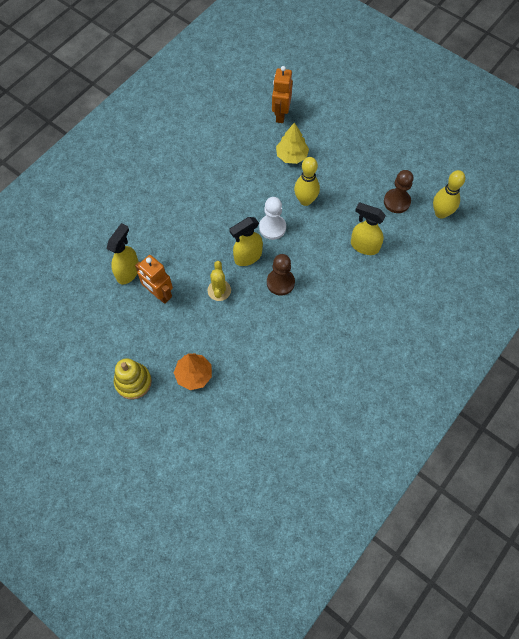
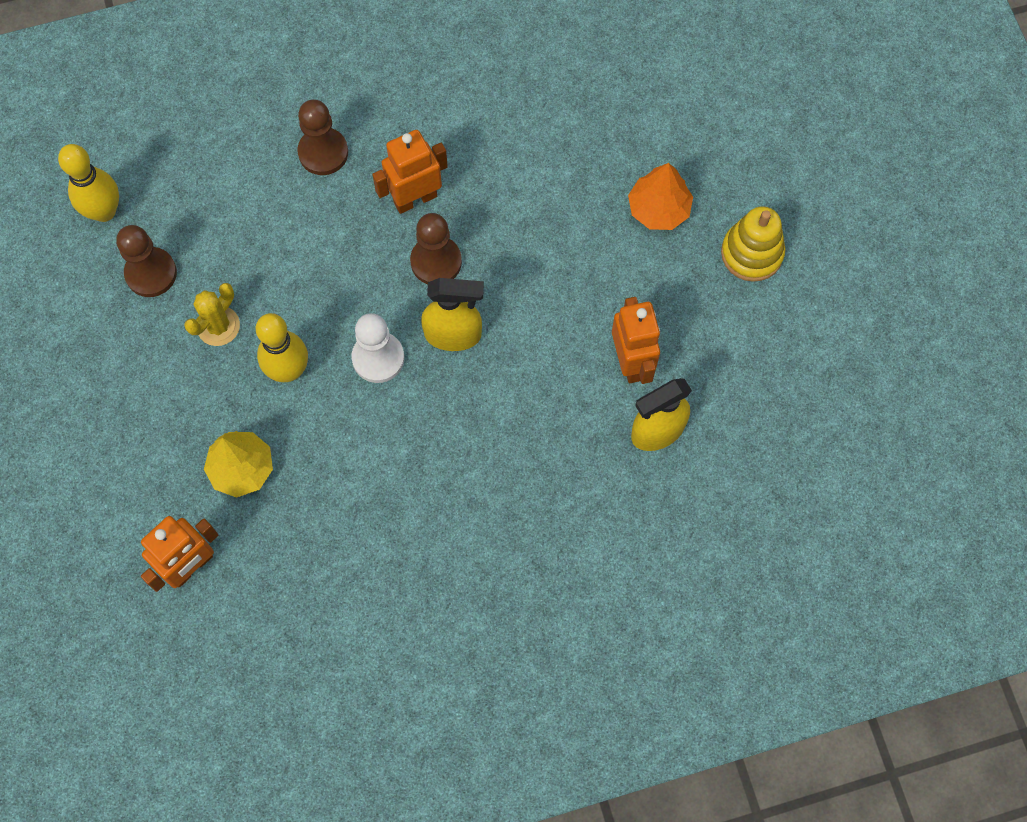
camera: 145 degrees left, 5 degrees up
yellow cactus [208,261,231,301] -> yellow cactus moved to [184,283,240,346]
yellow spray bottle [351,203,386,255] -> none
none -> brown pawn [298,99,348,175]
none -> orange robot [372,130,448,214]

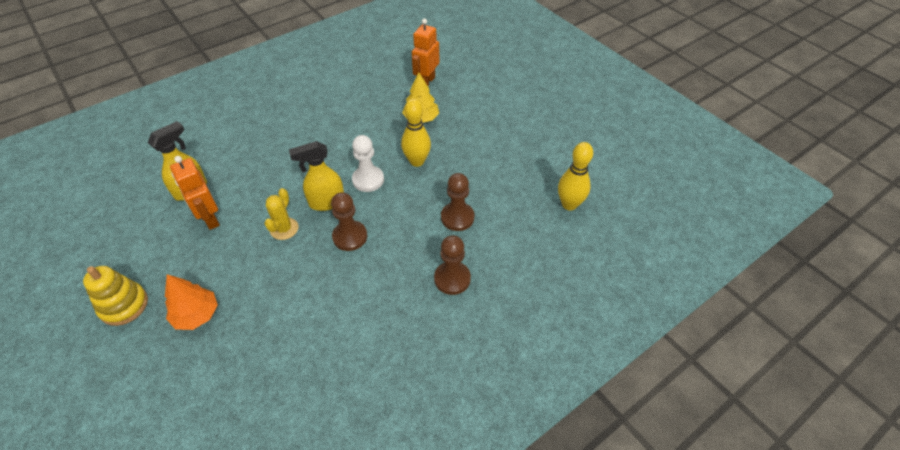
camera: 160 degrees right, 20 degrees down
brown pawn [116,225,177,297] -> brown pawn moved to [441,173,474,231]
yellow cactus [184,283,240,346] -> yellow cactus moved to [264,188,299,240]
orange robot [372,130,448,214] -> none

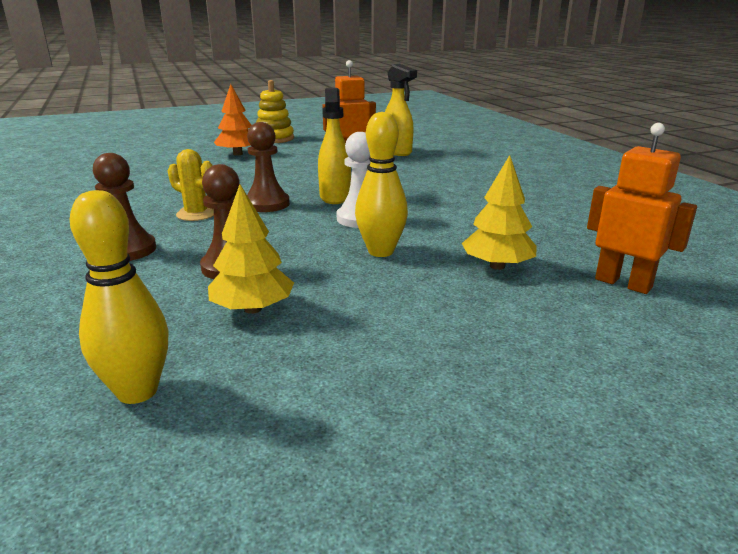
camera: 105 degrees right, 25 degrees down
yellow cactus [264,188,299,240] -> yellow cactus moved to [168,149,214,221]
none -> yellow tree [208,184,294,314]

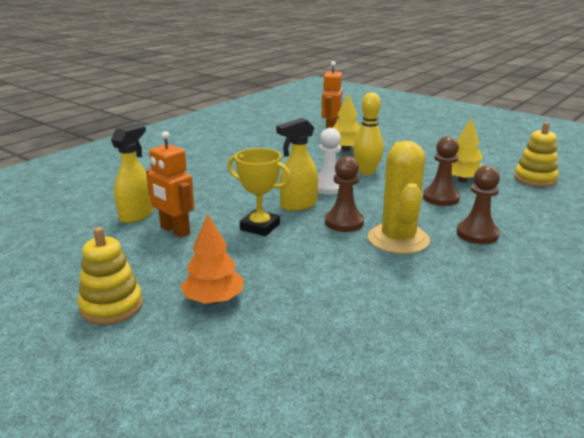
camera: 120 degrees left, 0 degrees up
yellow bowling pin [70,190,168,404] -> yellow stacking toy [514,122,559,187]
yellow cactus [168,149,214,221] -> yellow cactus [368,141,430,254], size x1.79
none -> yellow trophy [227,148,291,236]

